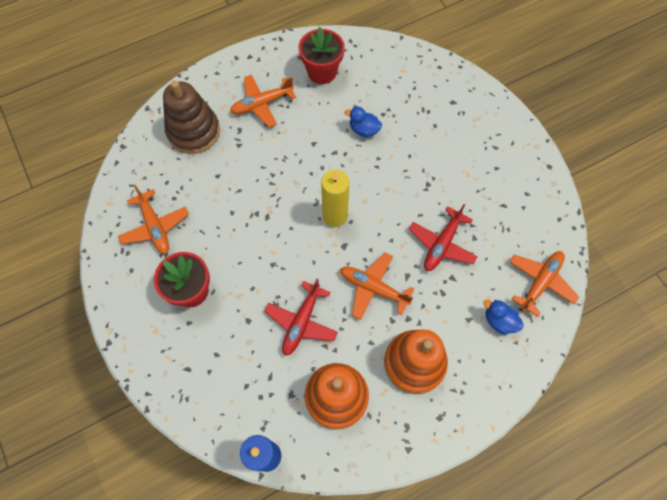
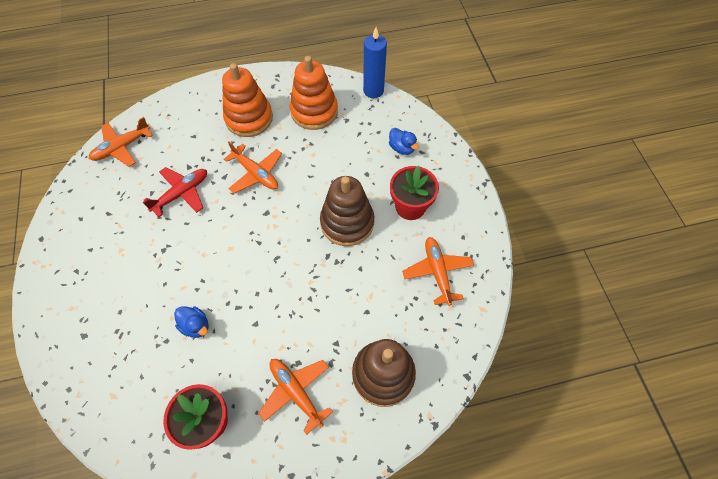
camera: 165 degrees left, 5 degrees down
orange plane [230,75,296,127] -> orange plane turned 120 degrees counterclockwise [258,359,333,435]
red plane [264,279,338,356] -> none
yellow candle [321,170,349,227] -> none
blue duck [483,300,524,335] -> blue duck moved to [389,128,419,155]
none -> brown stacking toy [320,176,374,246]

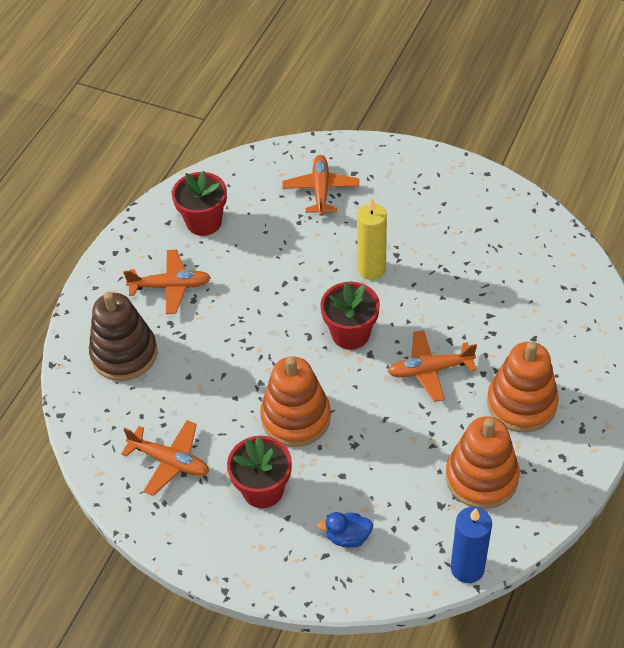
camera: 130 degrees right, 10 degrees down
orange plane [89,117,153,167] -> orange plane moved to [282,155,359,216]
red plane [142,167,207,217] -> none
blue duck [174,306,209,338] -> none
brown stacking toy [320,176,374,246] -> orange stacking toy [260,356,331,447]
none -> red flower pot [320,282,380,350]
none -> yellow candle [357,198,387,280]

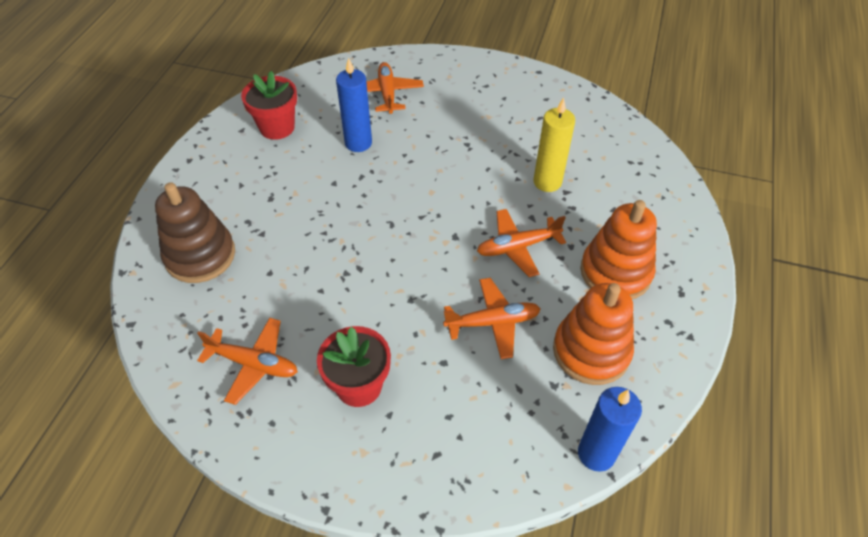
camera: 10 degrees left, 0 degrees up
orange plane [123,249,211,314] -> orange plane moved to [443,278,541,359]
orange stacking toy [260,356,331,447] -> none
blue duck [317,512,373,548] -> none
red flower pot [320,282,380,350] -> none
yellow candle [357,198,387,280] -> yellow candle moved to [533,97,575,192]
none -> blue candle [336,58,372,152]

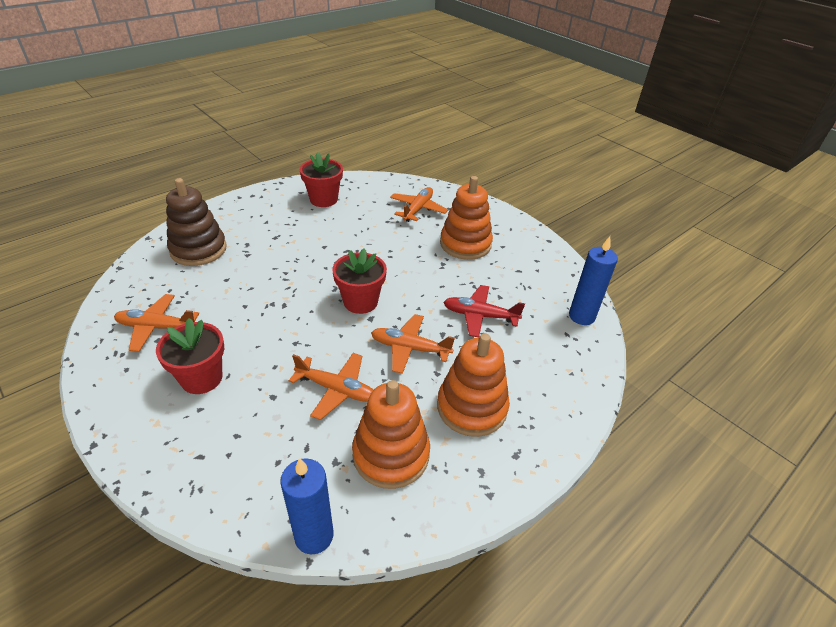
camera: 30 degrees right, 10 degrees down
orange plane [197,318,298,405] -> orange plane turned 135 degrees clockwise [114,294,199,352]
blue candle [336,58,372,152] -> blue candle moved to [569,236,618,325]
yellow candle [533,97,575,192] -> red plane [443,285,525,337]
none -> red flower pot [332,249,387,314]
none -> orange stacking toy [440,176,493,260]

